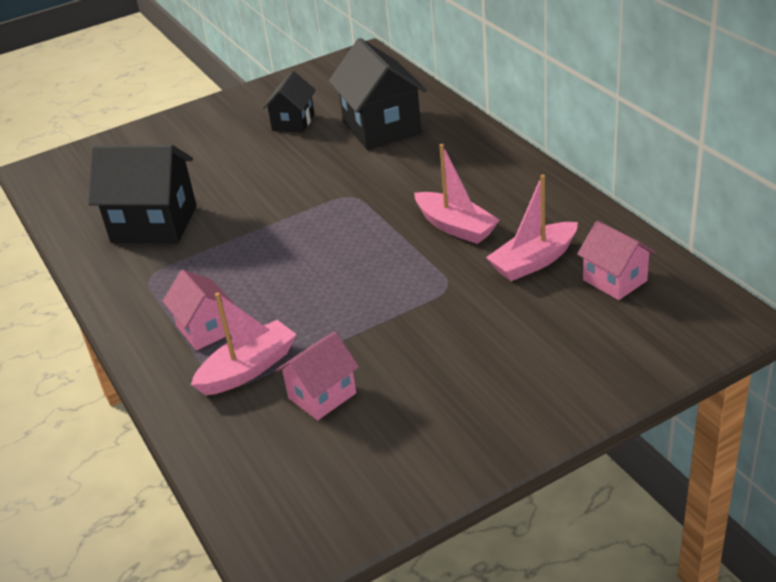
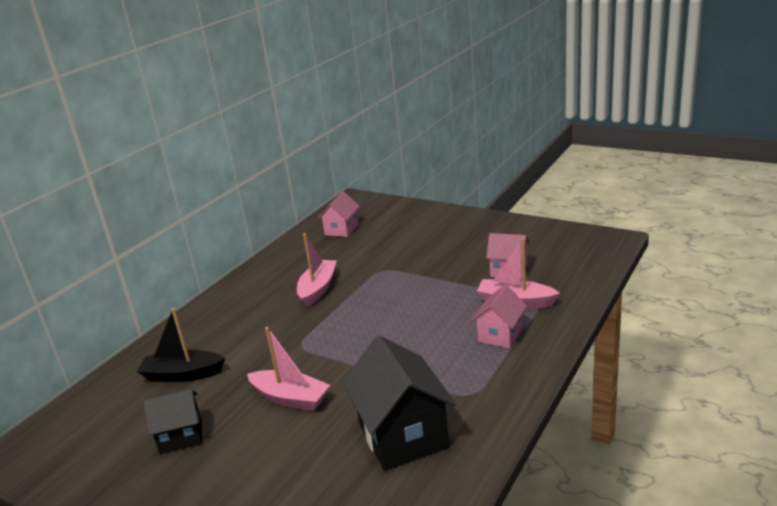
camera: 120 degrees left, 10 degrees down
black house [329,38,427,150] -> black boat [137,308,225,382]
pink boat [486,174,578,281] -> pink boat moved to [247,327,330,411]

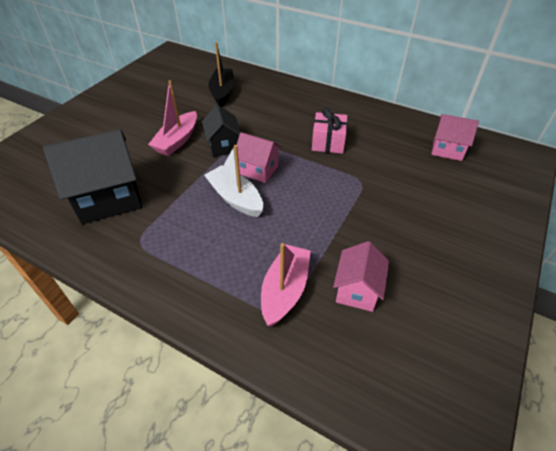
camera: 85 degrees right, 20 degrees up
black house [143,389,202,454] -> black house moved to [202,104,241,157]
pink boat [297,233,337,307] -> pink gift [312,108,348,154]
pink house [472,285,527,349] -> pink house moved to [237,132,282,183]
none -> white boat [204,145,263,217]

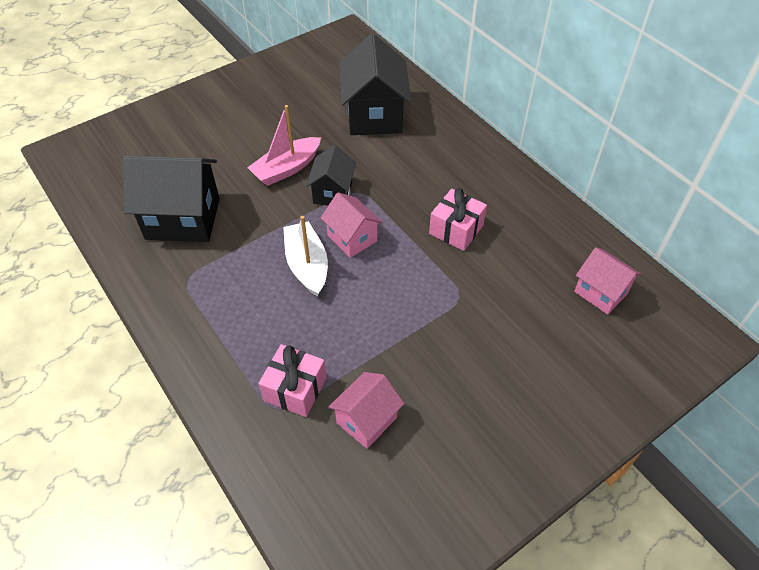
camera: 25 degrees right, 5 degrees up
black boat [209,42,234,106] -> black house [339,33,411,135]
pink boat [261,243,311,326] -> pink gift [258,344,327,417]

